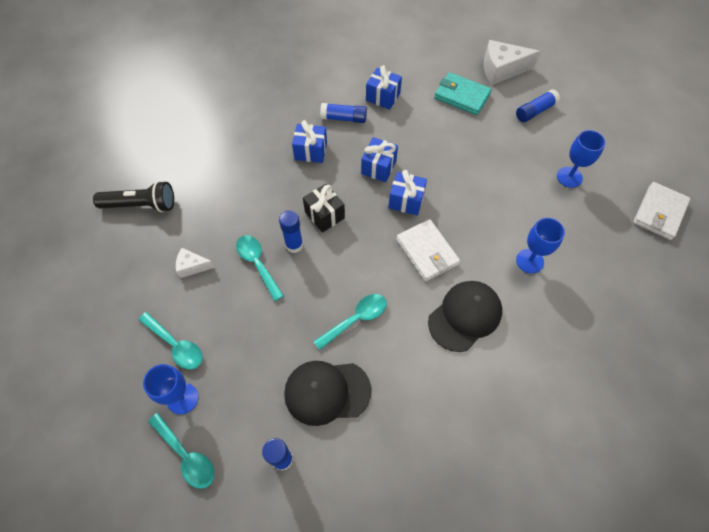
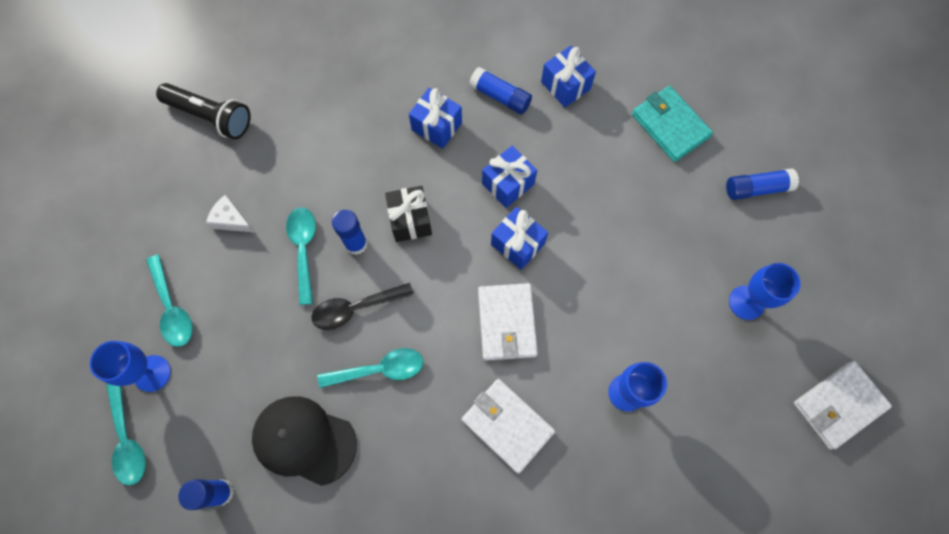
camera: 25 degrees right, 10 degrees up
black cap [428,281,502,352] -> white wallet [462,379,555,474]
white cheese [484,40,540,85] -> none
none -> black spoon [311,283,414,330]

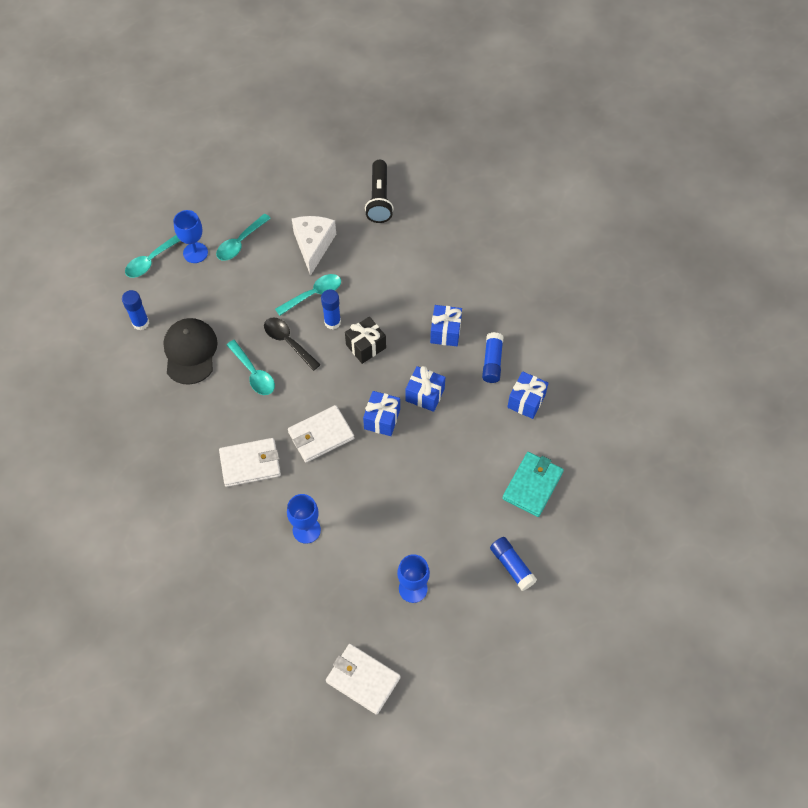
camera: 65 degrees right, 10 degrees down
white cheese [206,195,255,233] -> white cheese [292,216,336,276], size x1.80
white wallet [462,379,555,474] -> white wallet turned 60 degrees clockwise [219,438,281,487]

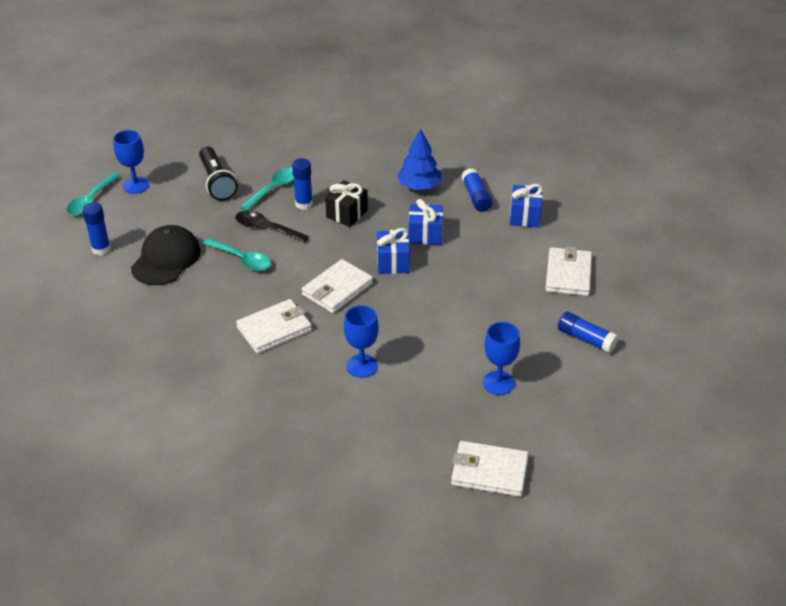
camera: 20 degrees left, 20 degrees down
black cap [163,318,218,385] -> black cap turned 45 degrees clockwise [131,225,201,285]
turquoise spoon [216,214,271,261] -> none
white cheese [292,216,336,276] -> none
black flashlight [365,160,394,223] -> black flashlight moved to [199,146,238,201]
blue gift [430,305,462,346] -> blue tree [397,128,441,190]
turquoise wallet [502,452,564,517] -> white wallet [545,246,592,296]

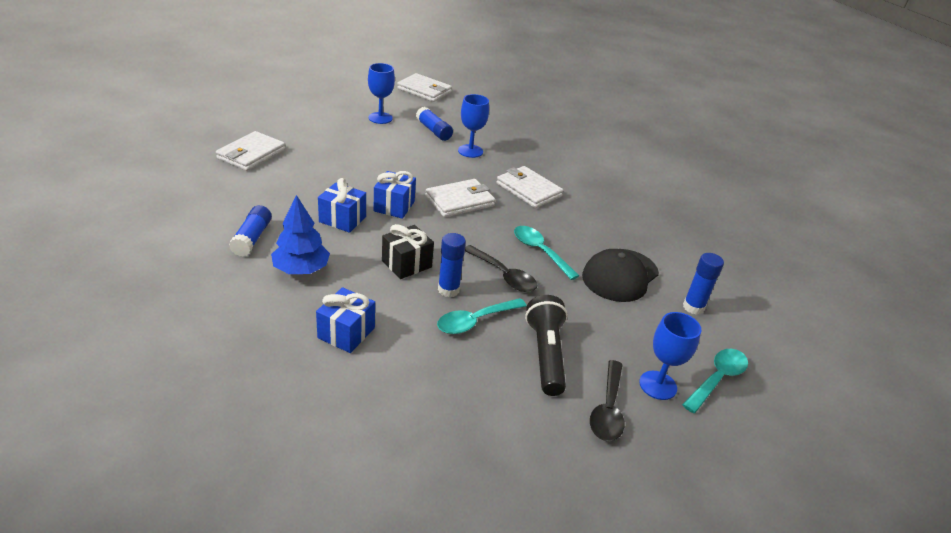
camera: 165 degrees left, 5 degrees down
white wallet [236,299,312,354] -> white wallet turned 60 degrees clockwise [497,166,563,208]
blue gift [510,184,543,228] -> blue gift moved to [316,287,375,353]
blue glue stick [558,312,618,353] -> blue glue stick moved to [416,107,453,141]
none -> black spoon [590,360,625,441]

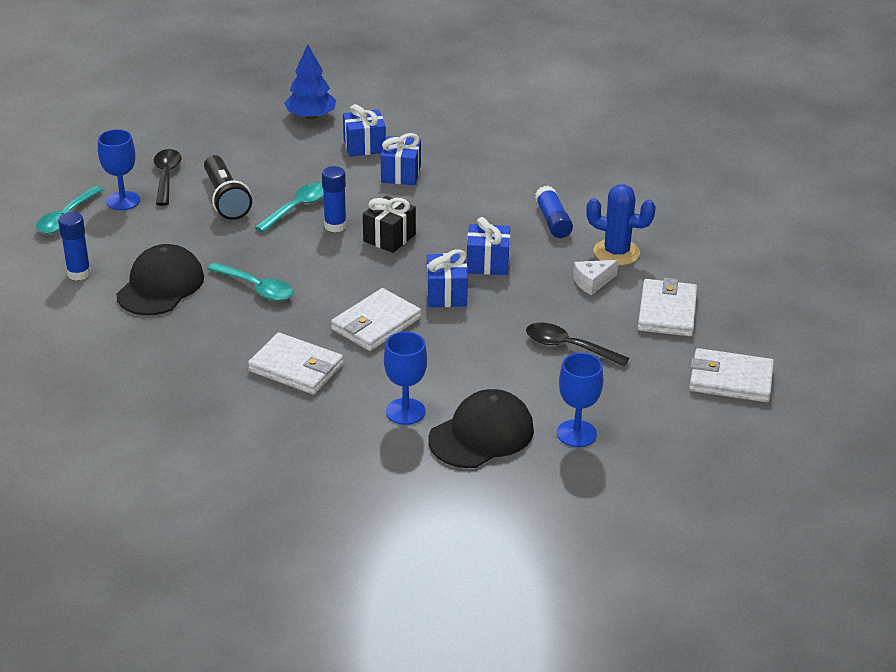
camera: 165 degrees right, 0 degrees up
blue tree [271,195,330,274] -> blue tree moved to [284,44,336,119]
white wallet [397,73,452,102] -> white wallet moved to [689,348,774,402]
blue glue stick [416,107,453,141] -> black cap [428,389,534,468]
black spoon [465,245,537,292] -> black spoon moved to [526,322,630,367]
none -> blue gift [343,104,386,157]
none -> white cheese [573,260,618,295]
none -> blue cactus [586,184,656,266]

